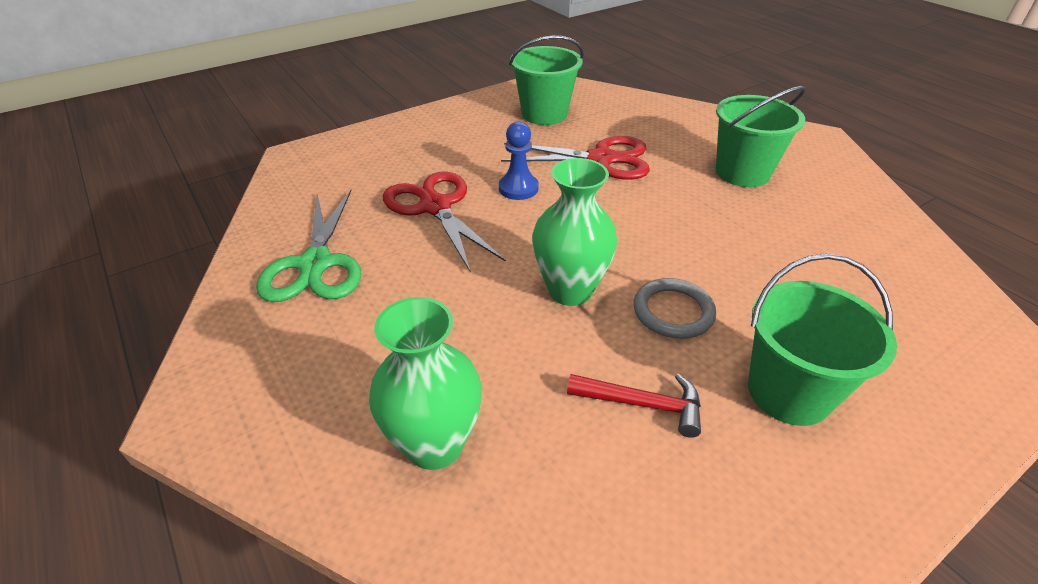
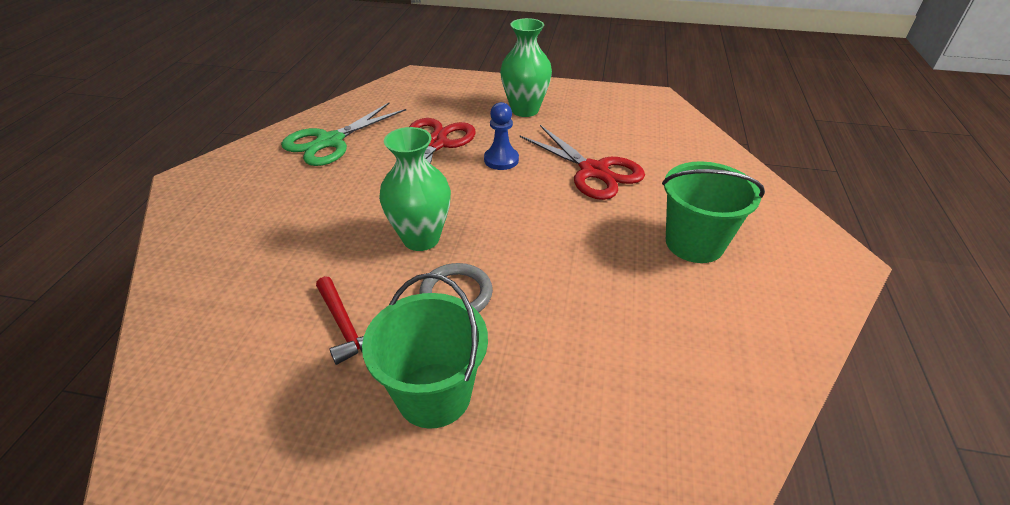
camera: 45 degrees right, 0 degrees up
green vase [369,297,482,470] -> green vase moved to [500,18,552,117]
green bucket [509,36,584,125] -> none

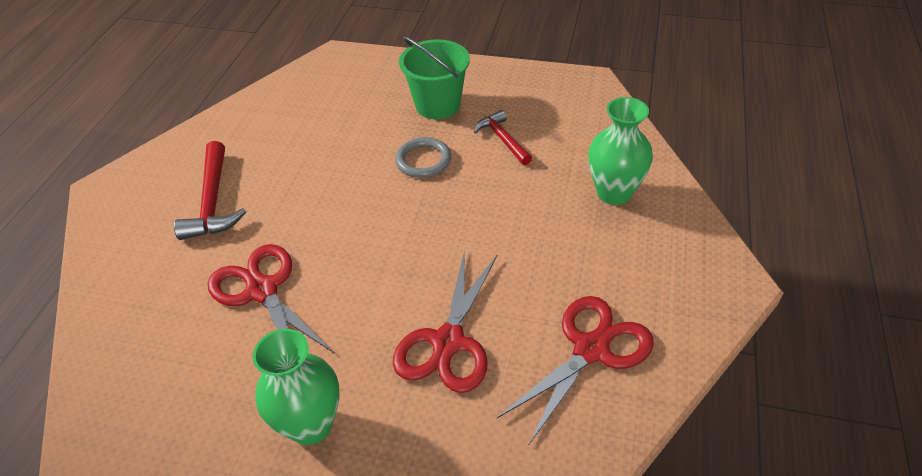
camera: 175 degrees left, 5 degrees up
green scissors [281,103,406,166] -> red scissors [497,296,654,444]
green vase [379,127,451,251] -> green vase moved to [588,97,653,205]
blue pawn [484,102,519,170] -> none
green bucket [662,161,765,263] -> red hammer [174,141,246,240]

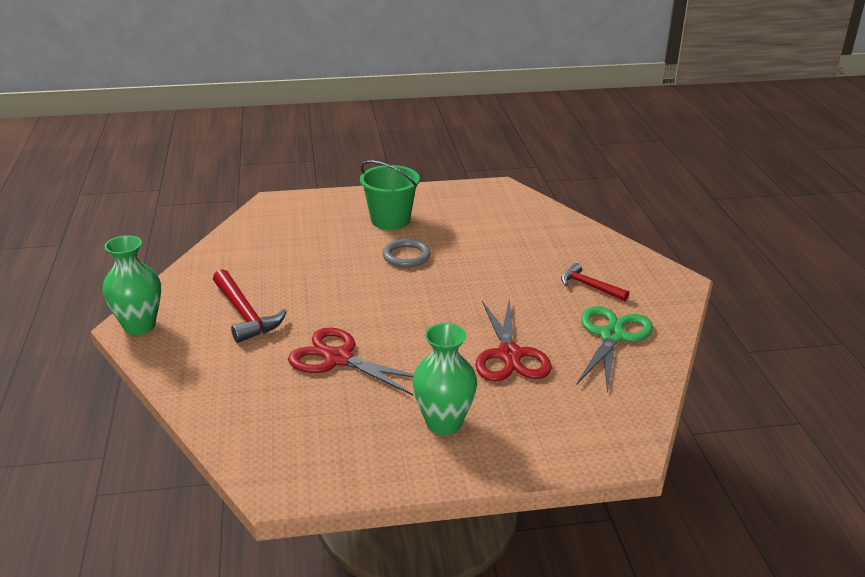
camera: 25 degrees left, 15 degrees down
red hammer [474,110,532,165] -> red hammer moved to [561,263,629,301]
red scissors [497,296,654,444] -> green scissors [577,306,653,394]
green vase [588,97,653,205] -> green vase moved to [102,235,161,335]

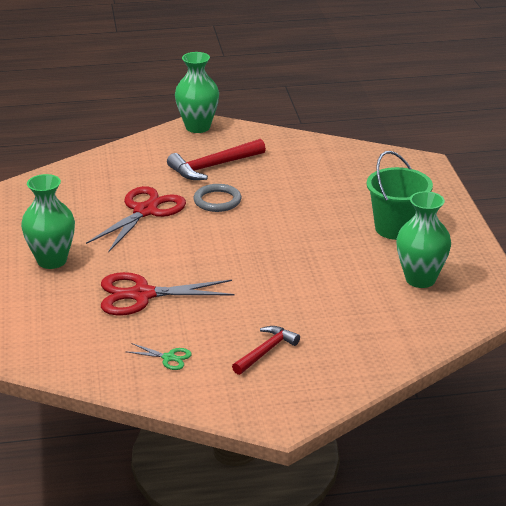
camera: 90 degrees right, 0 degrees up
grey ring [383,239,431,267] -> grey ring moved to [194,184,241,212]
green scissors [577,306,653,394] -> green scissors [125,343,192,370], size x0.46
none -> green vase [396,191,451,288]

